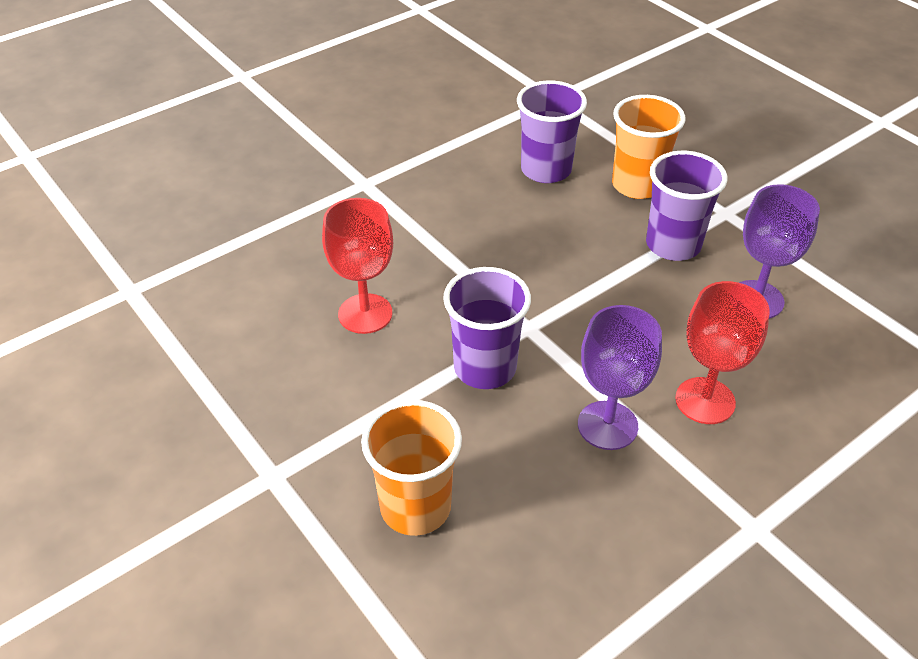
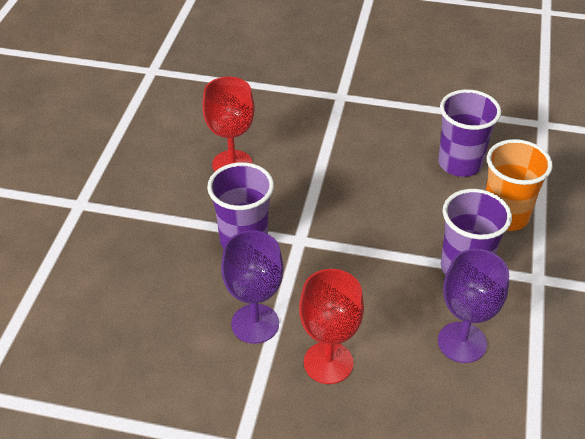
camera: 50 degrees right, 0 degrees up
orange cup [361,400,462,536] -> none

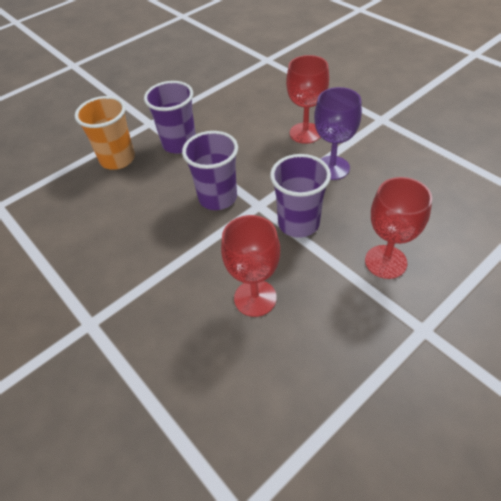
camera: 140 degrees left, 5 degrees up
purple cup [438,89,501,177] -> purple cup moved to [182,131,238,210]
purple goblet [438,249,509,363] -> none
none -> red goblet [365,177,432,279]

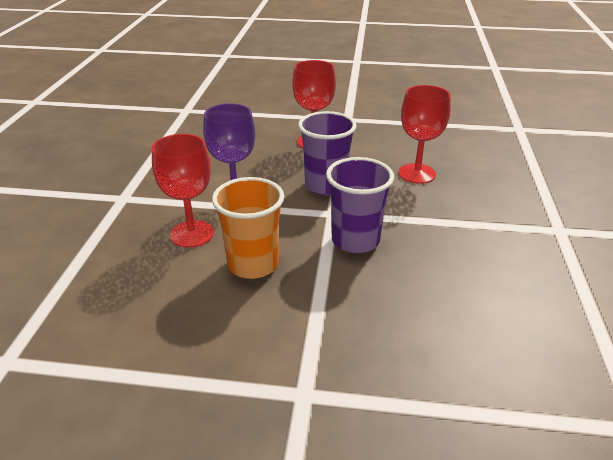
camera: 135 degrees left, 15 degrees down
orange cup [75,96,135,170] -> orange cup moved to [212,177,284,279]
purple cup [144,81,196,154] -> none

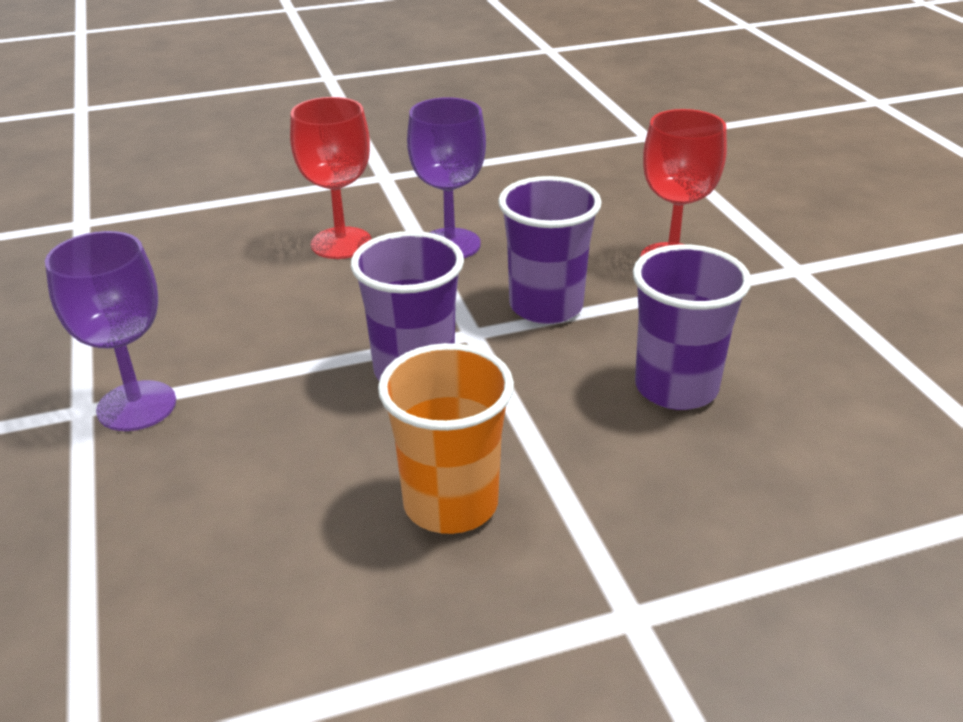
camera: 65 degrees right, 0 degrees up
orange cup [212,177,284,279] -> orange cup moved to [378,343,514,534]
red goblet [398,85,451,184] -> purple cup [633,244,751,410]
none -> purple goblet [45,231,176,431]

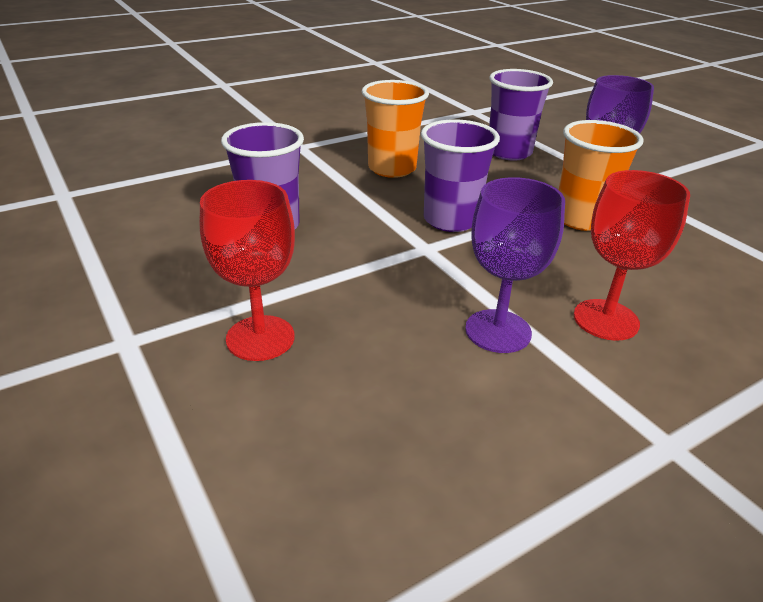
camera: 165 degrees right, 0 degrees up
purple cup [498,176,602,324] -> purple cup moved to [489,69,553,161]
none -> orange cup [559,120,644,231]

